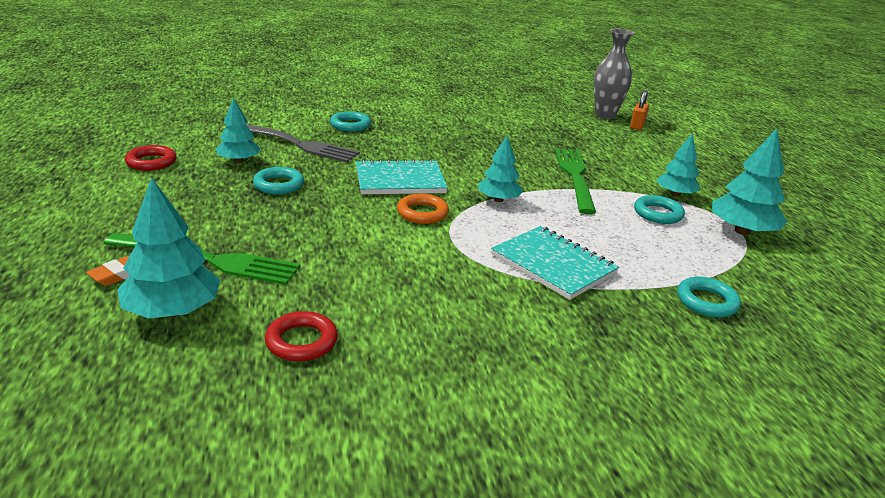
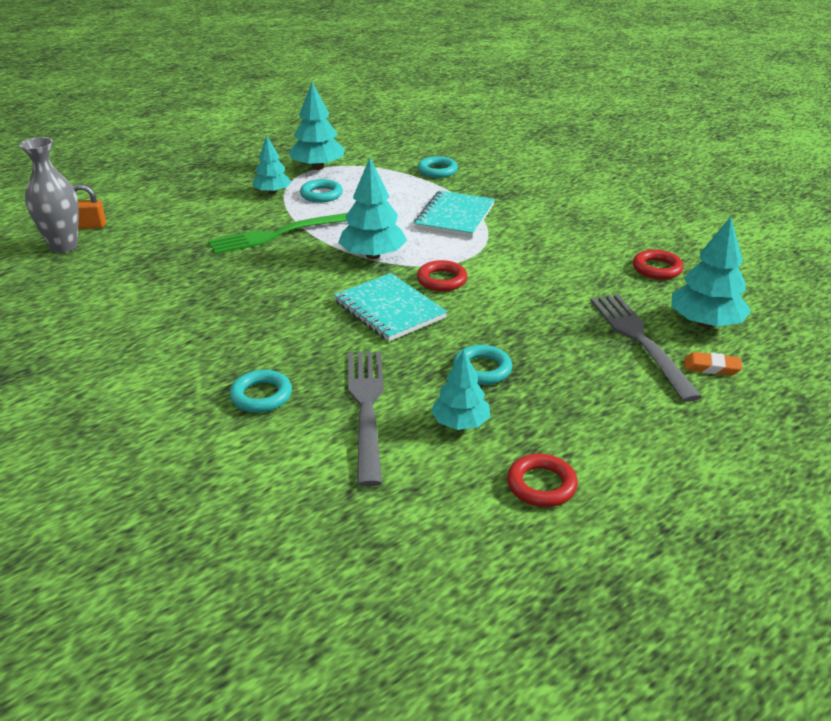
camera: 115 degrees left, 5 degrees up
green fork [104,233,300,285] -> grey fork [590,294,702,402]
orange ring [397,194,449,224] -> red ring [417,260,468,291]
turquoise tree [479,135,523,202] -> turquoise tree [338,158,407,259], size x1.52

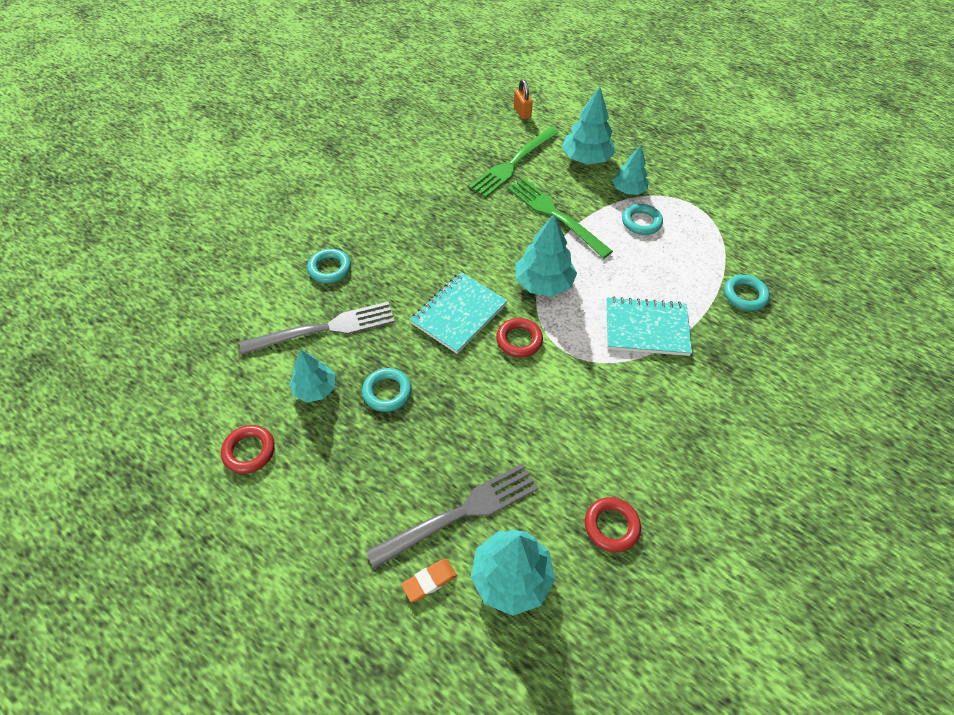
camera: 75 degrees right, 20 degrees up
grey vase [19,137,79,253] -> none
turquoise tree [288,82,345,170] -> turquoise tree moved to [562,87,615,164]
orange eraser [684,352,742,375] -> orange eraser turned 60 degrees clockwise [401,559,457,602]
none -> green fork [469,127,559,198]

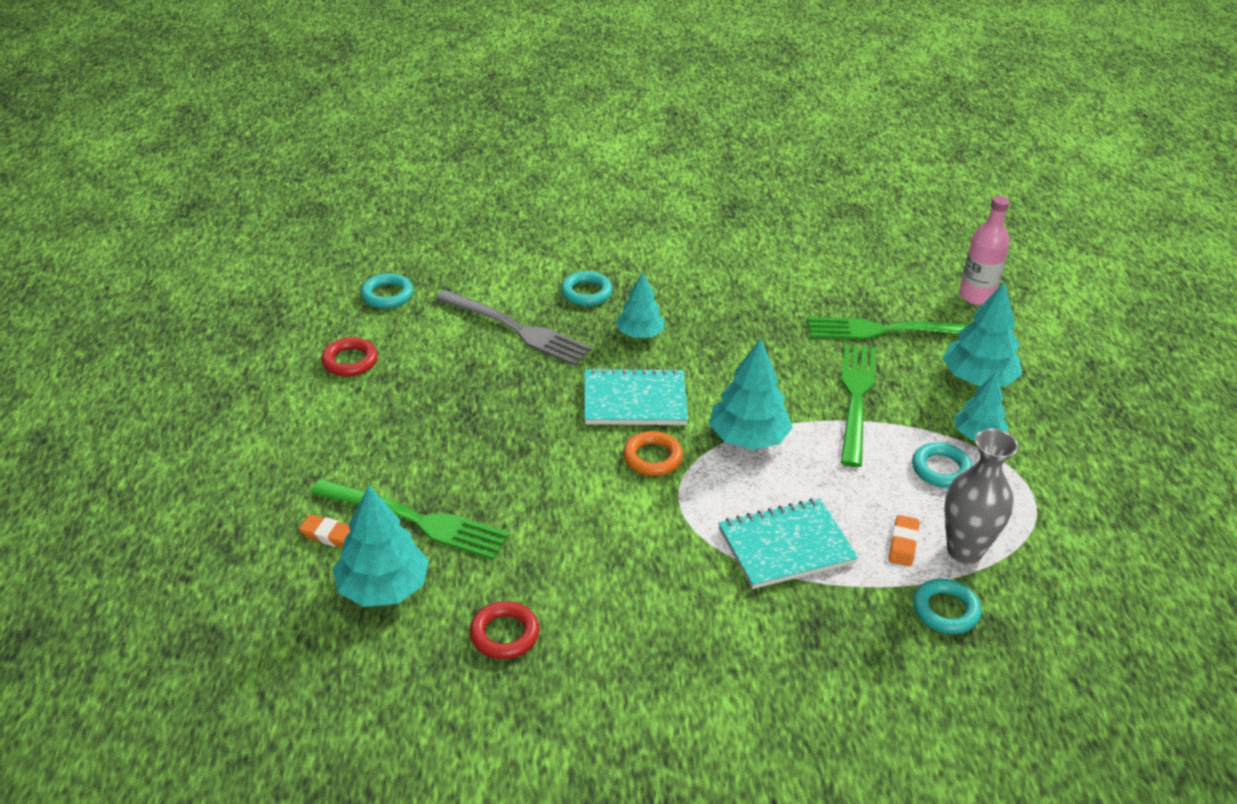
camera: 50 degrees right, 15 degrees down
turquoise tree [290,350,335,402] -> turquoise tree moved to [616,272,665,338]
turquoise ring [362,368,412,412] -> turquoise ring moved to [361,273,414,309]
grey fork [366,463,539,569] -> green fork [311,479,509,560]
red ring [496,318,543,358] -> orange ring [623,431,683,476]
orange padlock [514,79,533,119] -> pink bottle [959,196,1010,305]
turquoise notebook [606,296,692,356] -> turquoise notebook turned 75 degrees counterclockwise [718,498,858,589]
none -> orange eraser [889,515,920,566]
none -> grey vase [945,429,1019,564]

